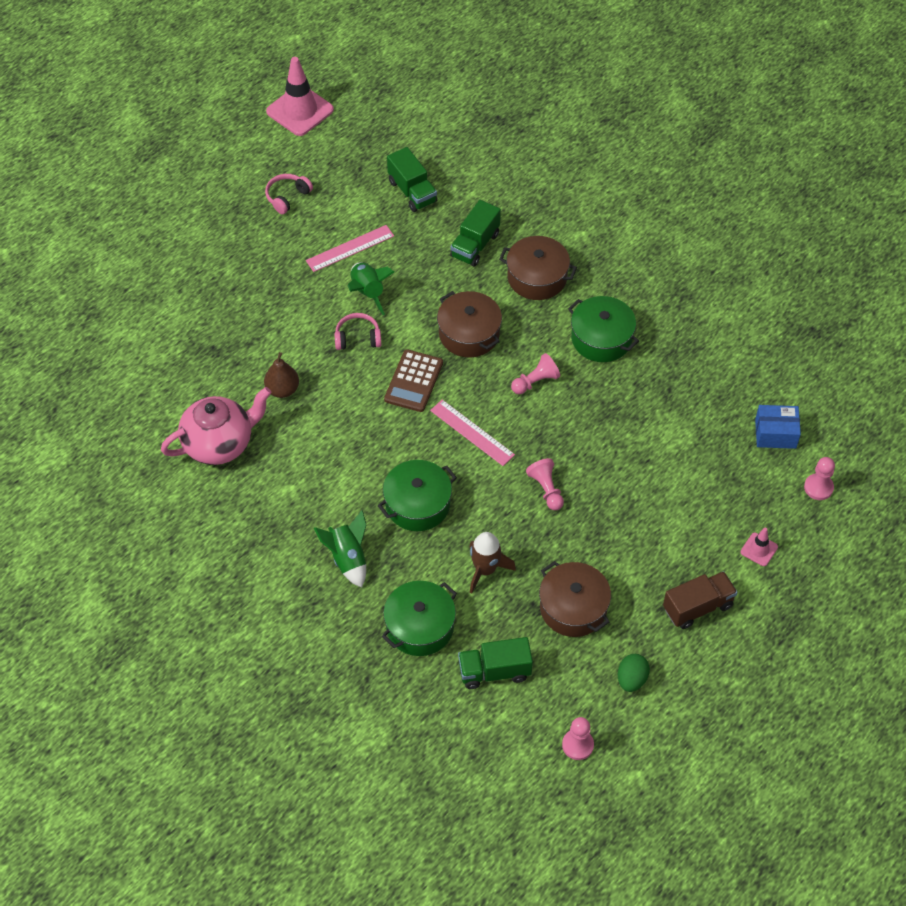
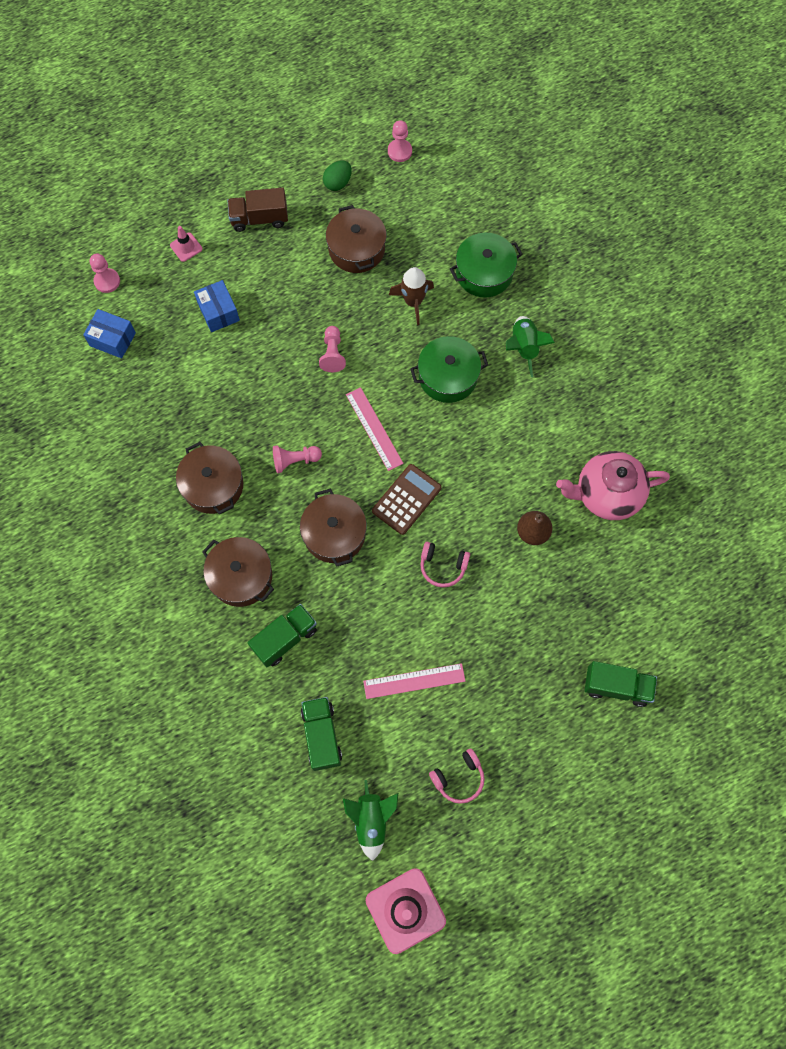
camera: 160 degrees left, 15 degrees up
green rocket [348,262,394,315] -> green rocket moved to [343,780,398,861]
green truck [458,637,533,689] -> green truck moved to [585,661,657,707]
green pot [568,296,639,362] -> brown pot [176,442,243,515]
none -> blue box [194,280,240,332]

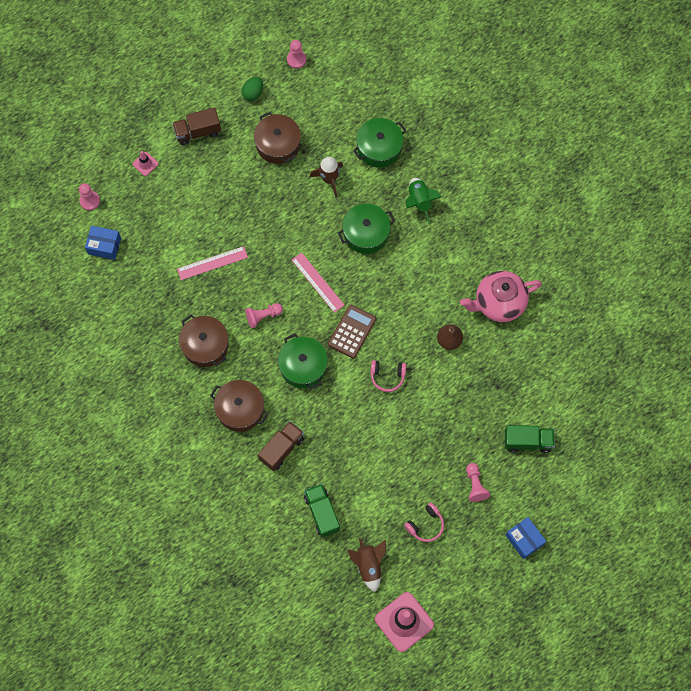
camera: 10 degrees left, 0 degrees up
blue box [194,280,240,332] -> blue box moved to [505,517,546,559]
green truck [248,604,317,667] -> brown truck [258,421,304,471]
brown pot [300,489,367,567] -> green pot [278,333,328,389]
pink pawn [319,326,346,372] -> pink pawn moved to [466,463,490,502]
green rocket [343,780,398,861] -> brown rocket [347,538,386,592]
pink ruler [363,663,465,699] -> pink ruler moved to [177,246,248,280]

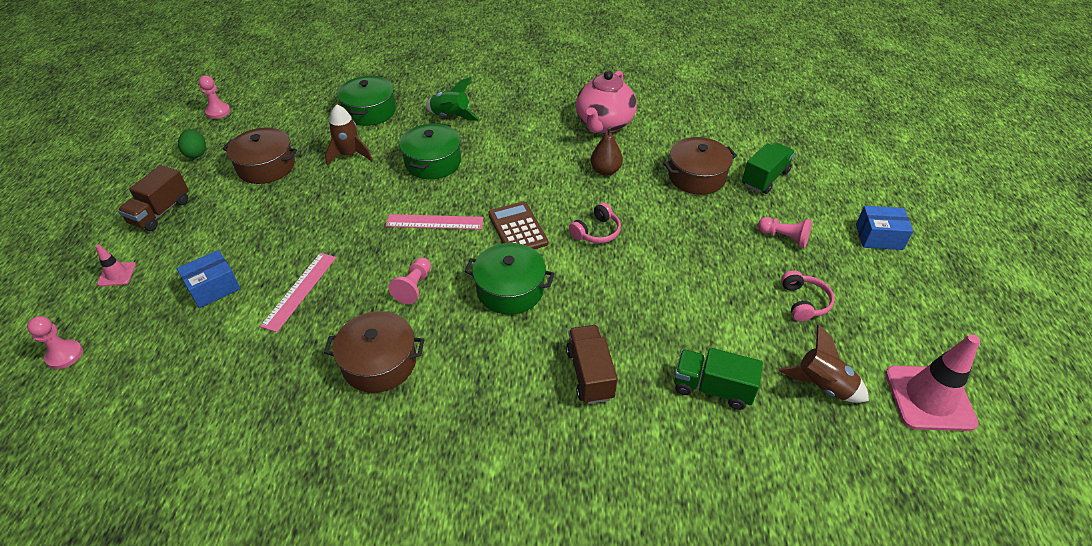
camera: 50 degrees left, 25 degrees down
blue box [85,226,121,260] -> blue box moved to [177,250,241,308]
brown pot [210,380,268,432] -> brown pot moved to [663,137,737,195]

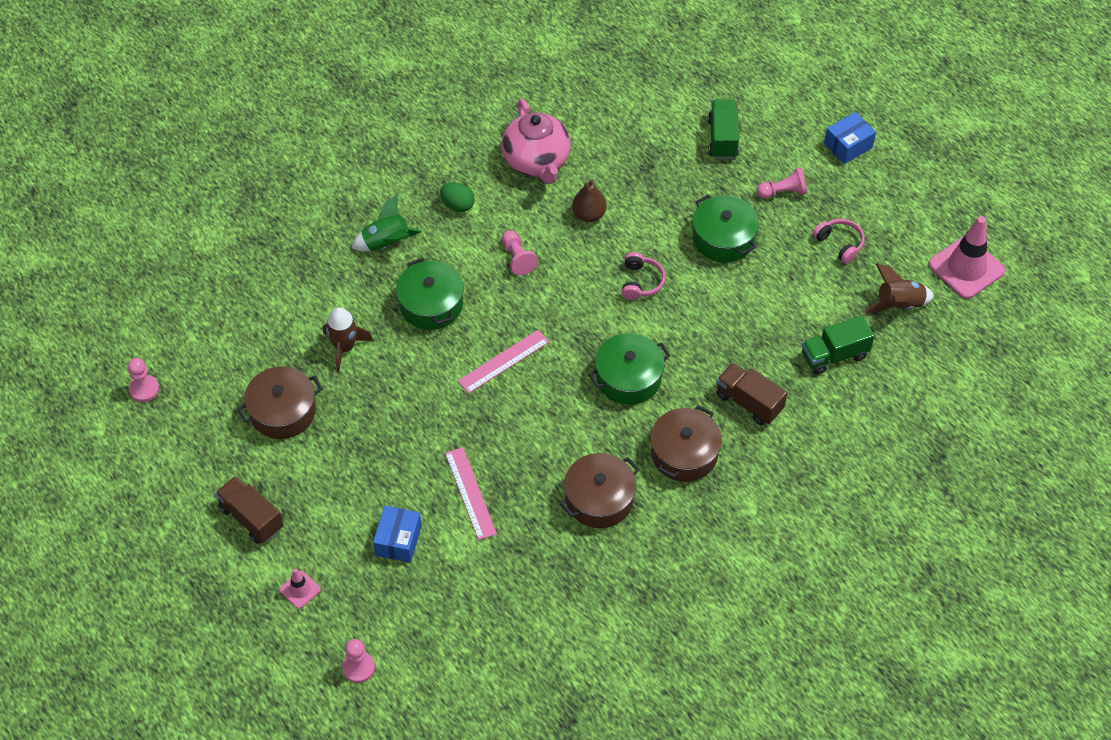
camera: 40 degrees left, 10 degrees up
brown truck [118,165,189,231] -> brown truck turned 150 degrees clockwise [215,476,283,544]
green egg [178,129,206,158] -> green egg moved to [440,182,475,212]
green pot [337,76,396,126] -> green pot moved to [693,194,759,263]
pink pawn [388,257,431,304] -> pink pawn moved to [502,230,538,275]
brown calculator [488,201,548,249] -> none
brown pot [663,137,737,195] -> brown pot moved to [651,405,722,482]

